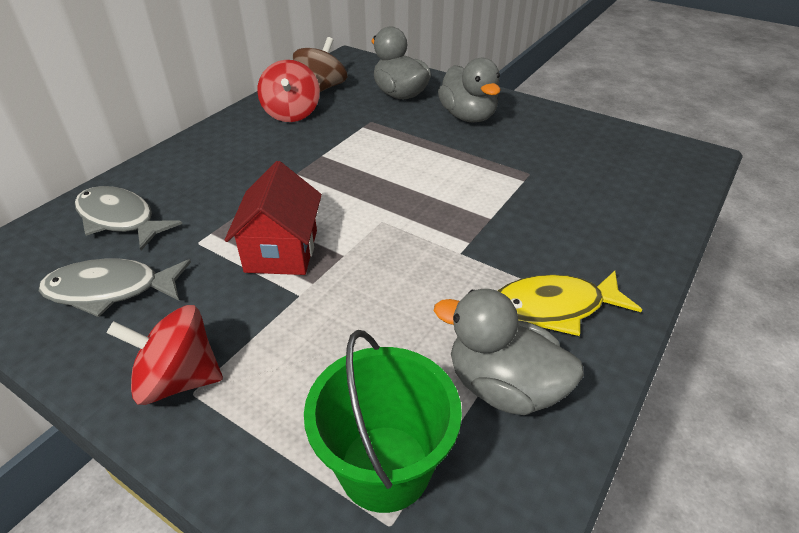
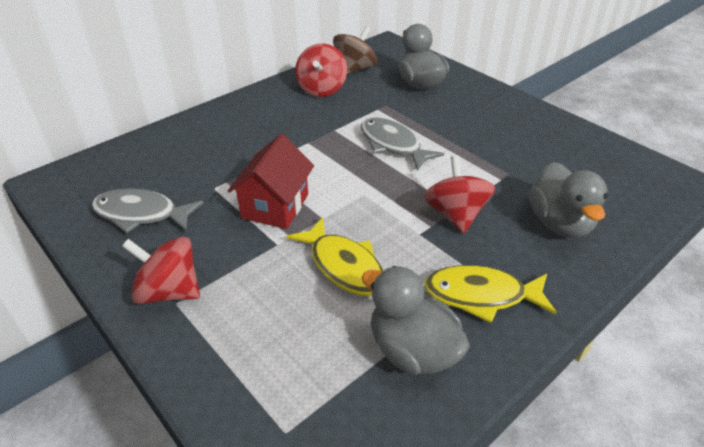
camera: 15 degrees right, 0 degrees up
grey fish [75,186,182,250] -> grey fish moved to [361,118,444,171]
green bucket [304,330,462,513] -> none
grey duck [438,58,501,122] -> grey duck moved to [529,162,608,237]
none -> yellow fish [287,217,384,296]
none -> red spinning top [424,155,495,233]

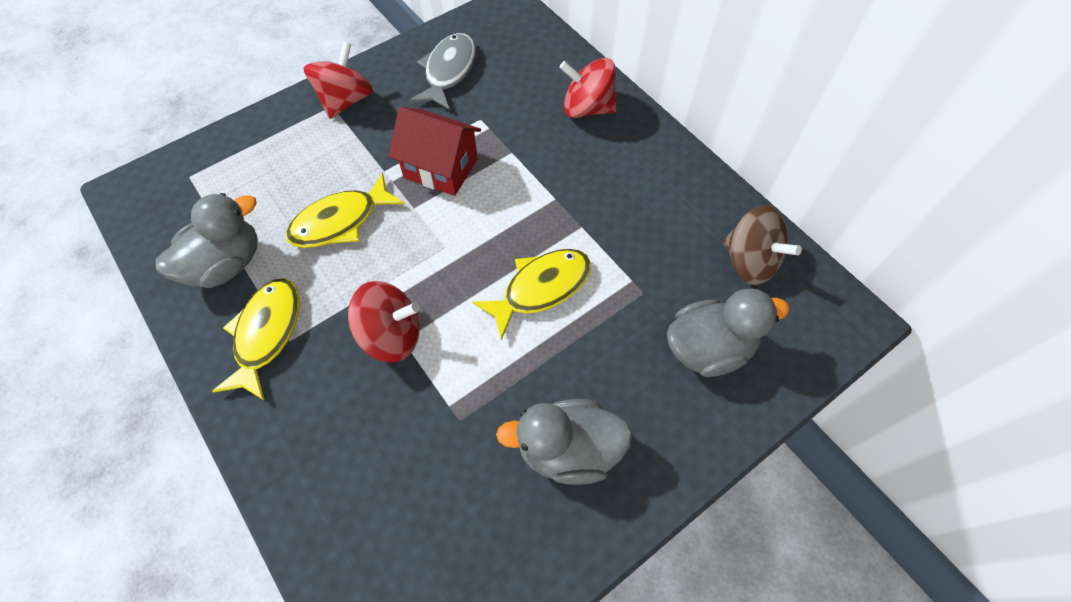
camera: 95 degrees right, 20 degrees up
red spinning top [295,43,347,97] -> red spinning top moved to [559,58,617,118]
grey fish [361,118,444,171] -> yellow fish [473,249,591,340]
grey duck [529,162,608,237] -> grey duck moved to [496,399,633,485]

